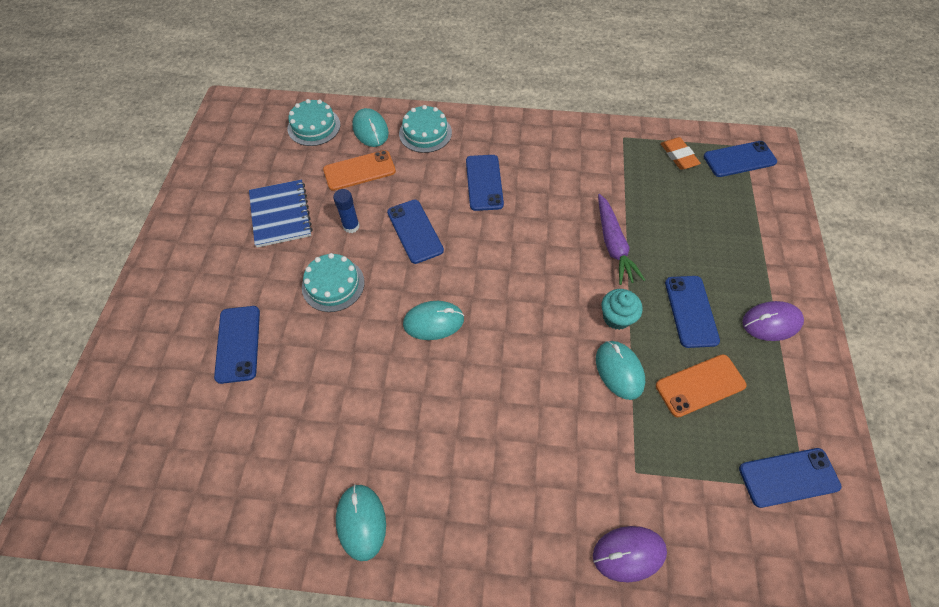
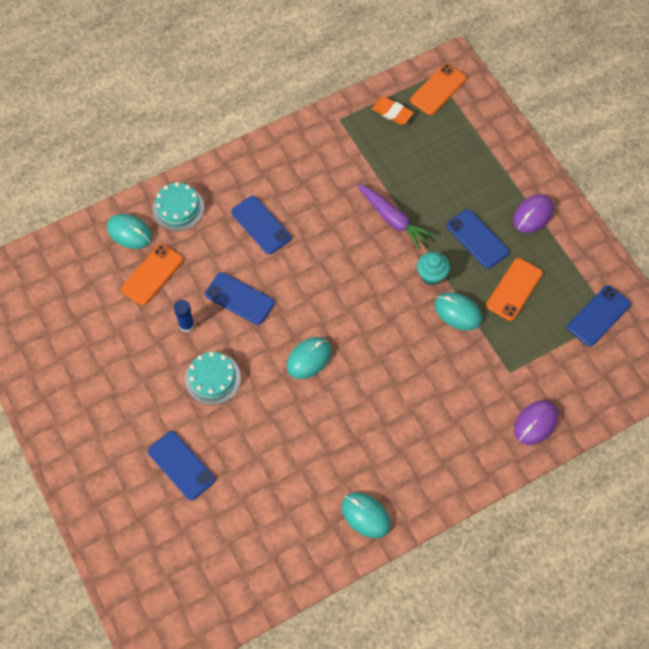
camera: 35 degrees left, 5 degrees up
blue notebook [249,179,312,247] -> none
turquoise cake [288,99,340,146] -> none
blue phone [704,141,777,177] -> orange phone [410,63,467,115]

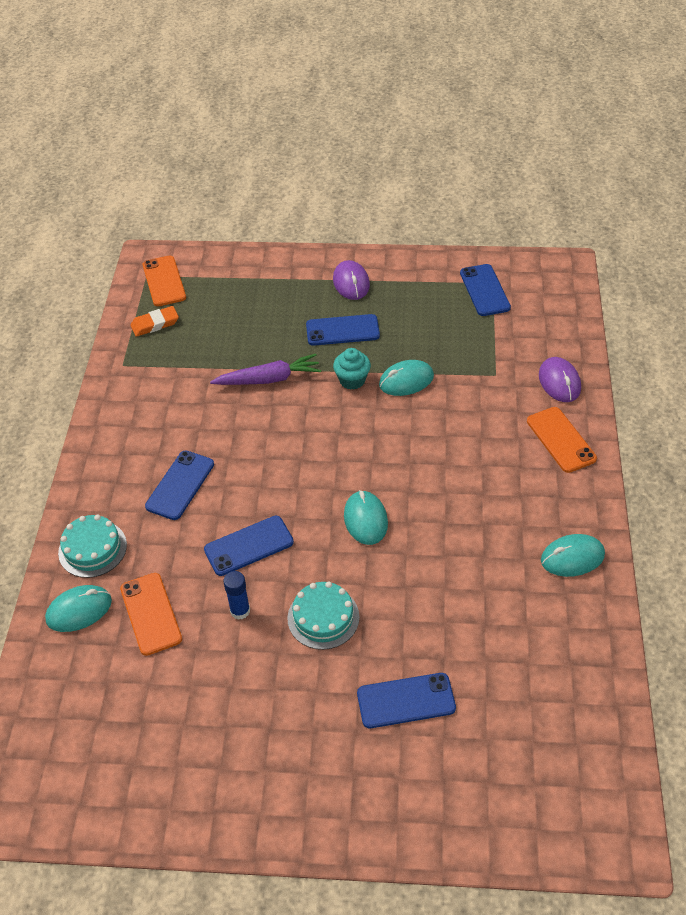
camera: 55 degrees left, 15 degrees down
blue phone [231,196,291,254] -> blue phone turned 60 degrees counterclockwise [145,451,214,520]
orange phone [486,258,543,321] -> orange phone moved to [527,407,597,473]

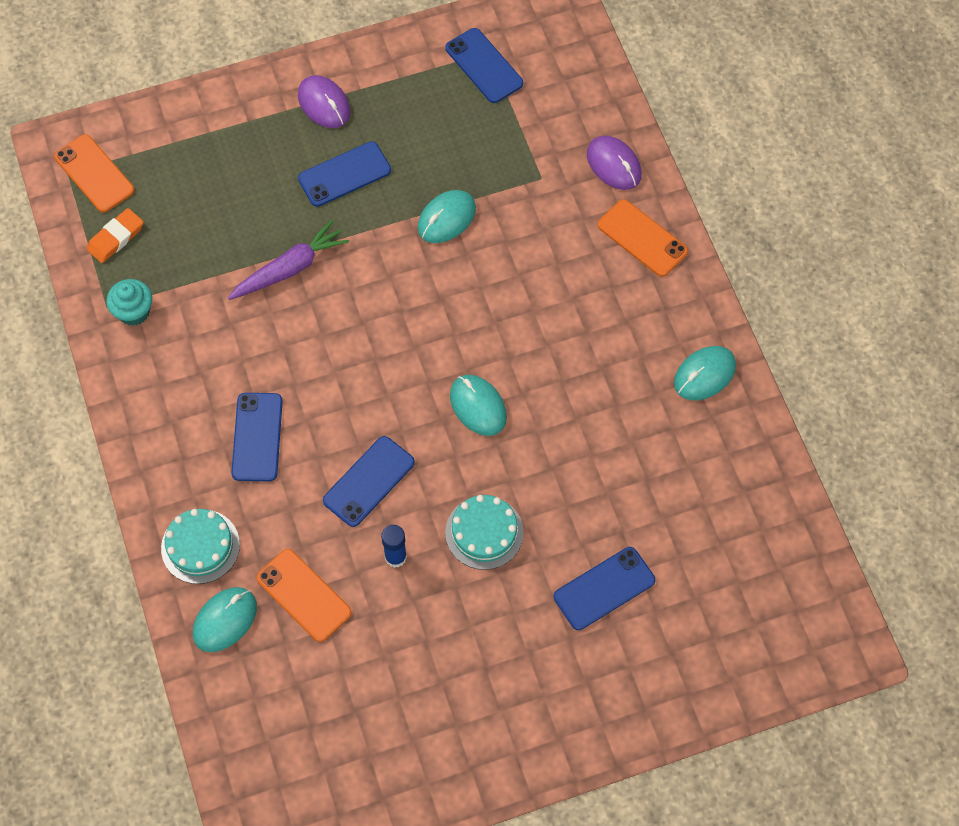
camera: 25 degrees left, 15 degrees up
turquoise cupcake [333,348,371,390] -> turquoise cupcake moved to [106,279,152,326]

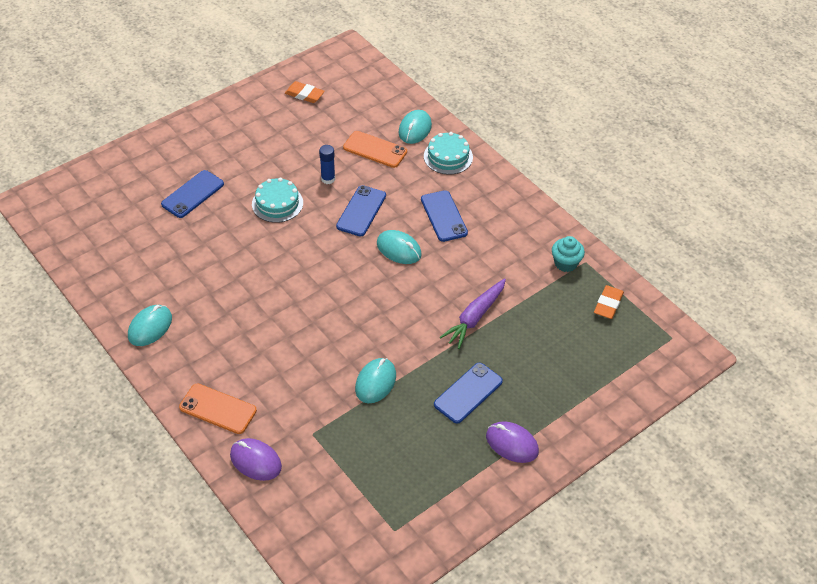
camera: 160 degrees right, 15 degrees down
orange phone [54,134,135,212] -> none
blue phone [445,28,523,103] -> none
turquoise mouse [450,375,507,436] -> turquoise mouse moved to [377,230,422,264]
none -> orange eraser [285,81,325,103]

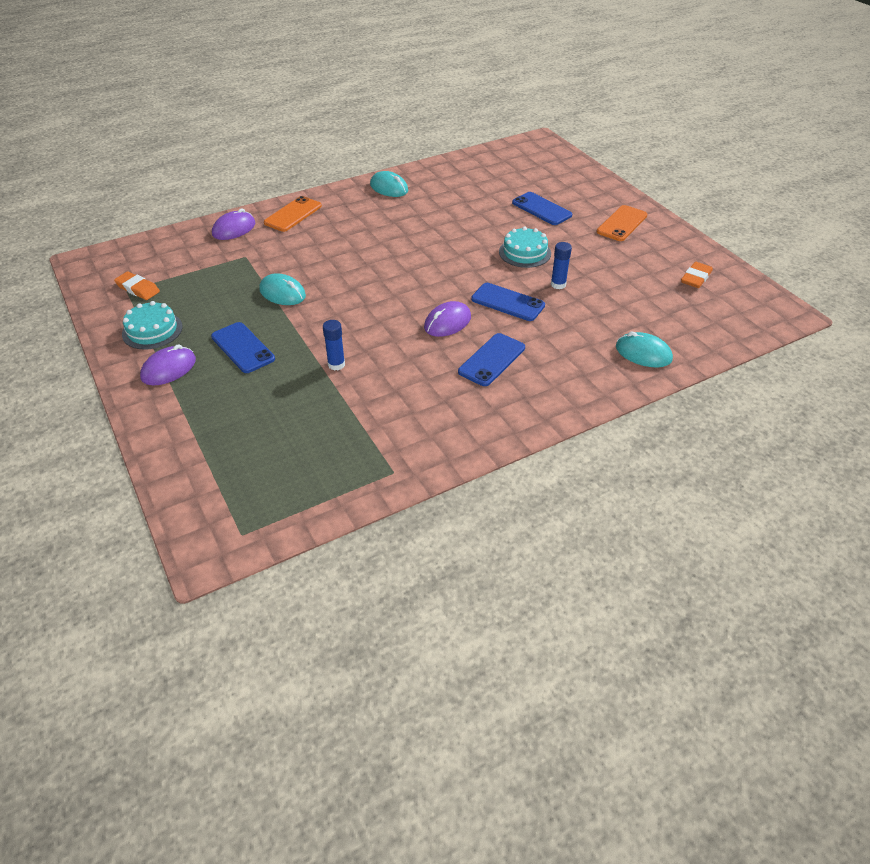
camera: 100 degrees right, 5 degrees down
orange phone [343,131,407,168] -> orange phone moved to [597,205,647,241]
turquoise mouse [377,230,422,264] -> purple mouse [424,301,471,337]
blue phone [421,190,468,242] -> blue phone turned 45 degrees counterclockwise [458,333,525,386]
turquoise cake [424,132,473,175] -> turquoise cake moved to [122,301,183,350]
purple carrot [440,278,506,349] -> blue glue stick [323,320,345,371]
turquoise cupcake [552,236,585,272] -> none
orange eraser [594,285,624,319] -> orange eraser moved to [114,271,160,300]

